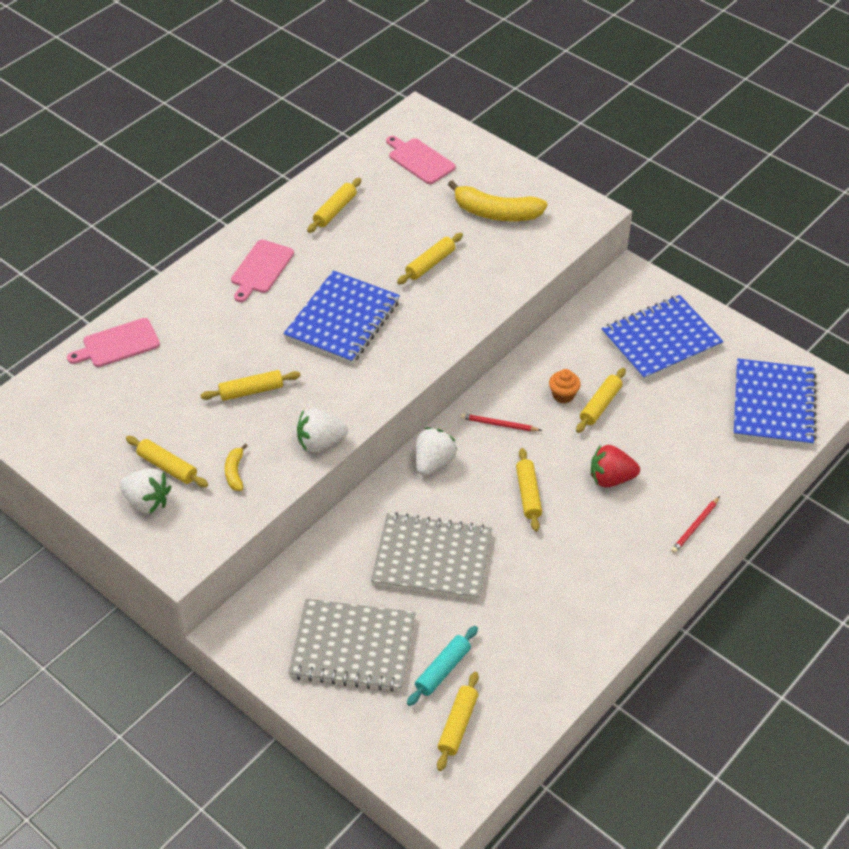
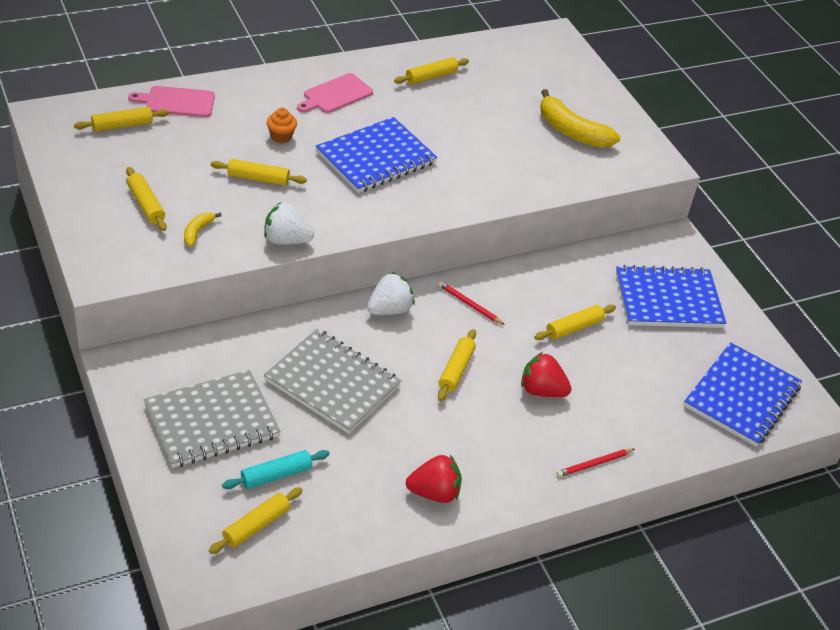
camera: 20 degrees right, 5 degrees down
white strawberry [119,468,171,514] -> none
grey notebook [288,599,415,692] -> grey notebook turned 60 degrees counterclockwise [144,370,281,468]
pink cutting board [386,136,456,184] -> none
yellow rolling pin [397,233,463,284] -> yellow rolling pin moved to [74,107,169,132]
orange cupcake [549,369,581,403] -> orange cupcake moved to [267,108,297,143]
none -> red strawberry [406,455,462,503]

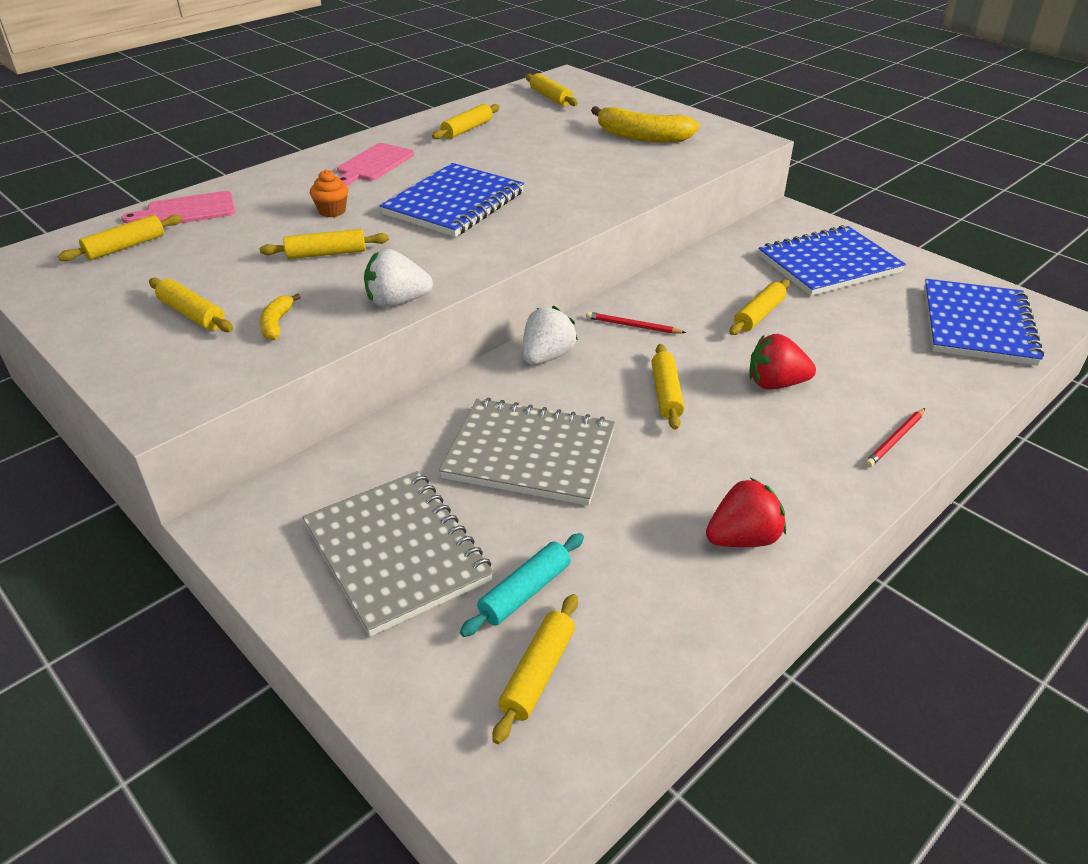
camera: 15 degrees left, 5 degrees down
grey notebook [144,370,281,468] -> grey notebook turned 75 degrees counterclockwise [302,471,494,637]
none -> yellow rolling pin [526,73,578,106]

